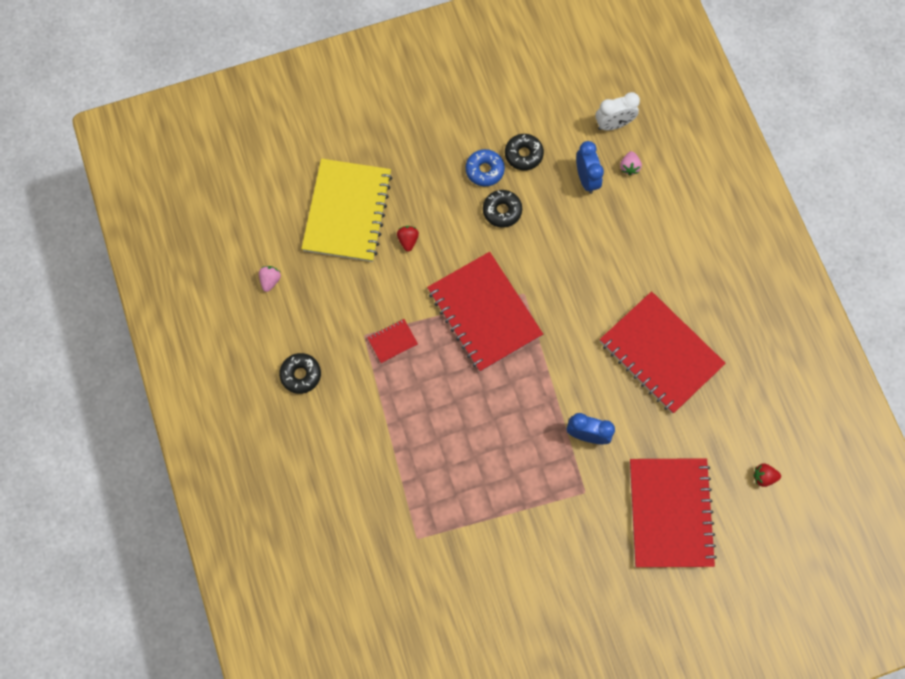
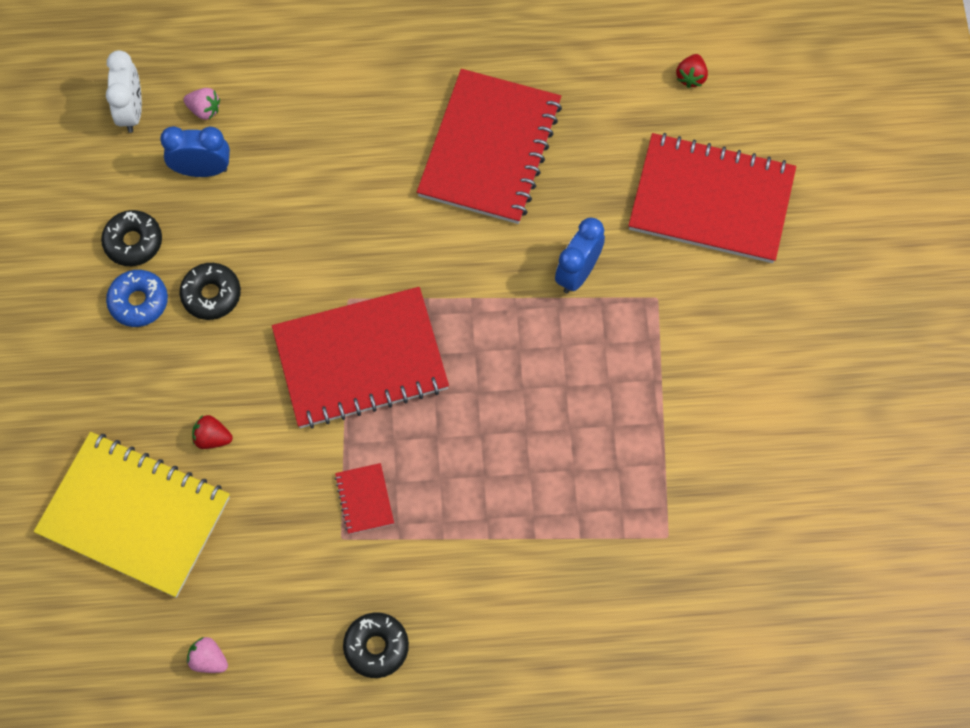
camera: 75 degrees left, 5 degrees down
red notebook [600,291,726,414] -> red notebook turned 45 degrees counterclockwise [417,69,562,224]

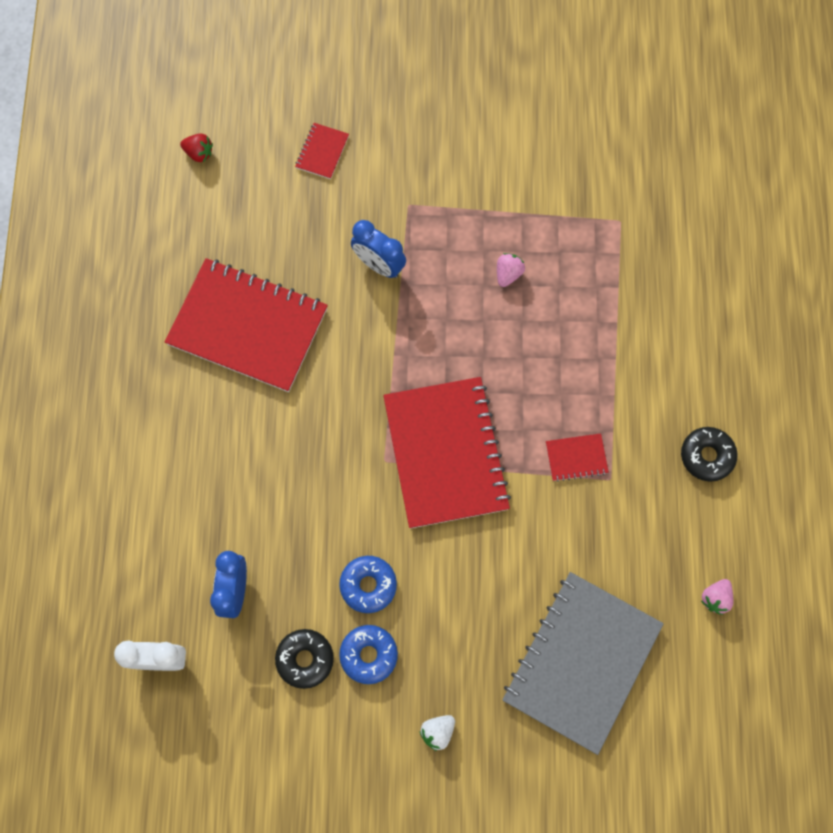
camera: 85 degrees left, 5 degrees up
yellow notebook [34,432,230,598] -> grey notebook [503,572,664,755]
black donut [180,263,241,320] -> blue donut [339,556,397,613]
pink strawberry [183,88,220,120] -> pink strawberry moved to [497,253,525,287]
red strawberry [192,415,233,449] -> none
red notebook [628,133,796,263] -> red notebook [295,123,349,179], size x0.41
none -> white strawberry [420,715,455,751]

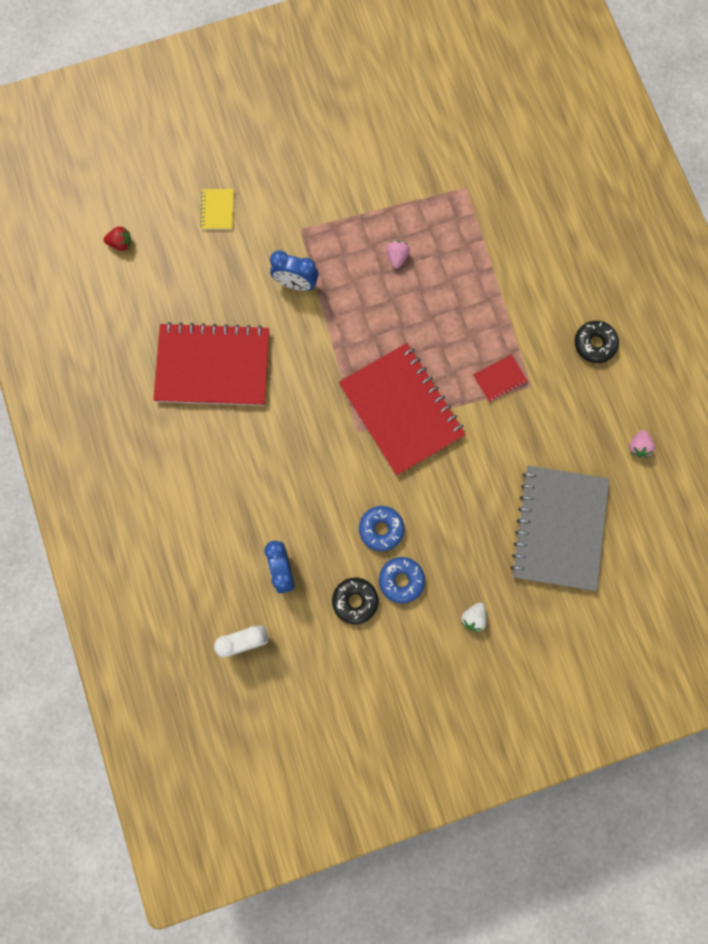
camera: 20 degrees left, 5 degrees up
red notebook [295,123,349,179] -> yellow notebook [200,189,234,230]

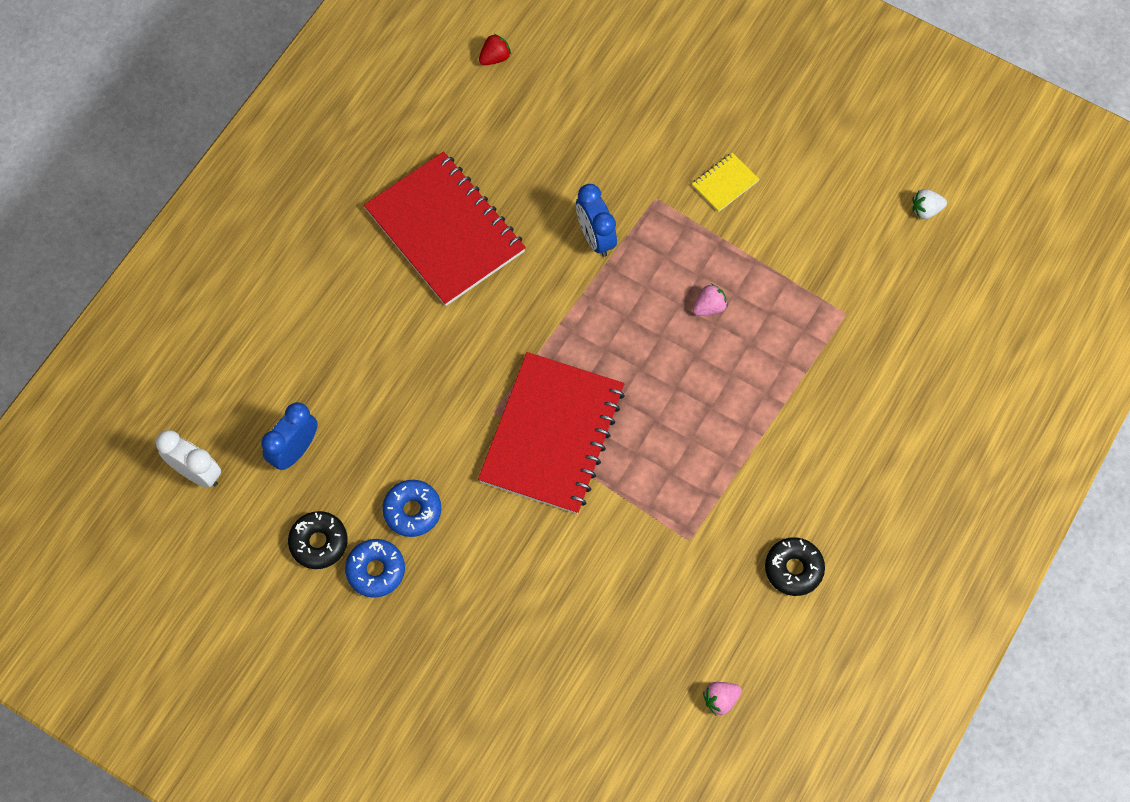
camera: 50 degrees right, 10 degrees down
red strawberry [104,226,131,251] -> red strawberry turned 90 degrees counterclockwise [479,34,511,65]
yellow notebook [200,189,234,230] -> yellow notebook moved to [692,152,759,212]
white strawberry [461,602,487,632] -> white strawberry moved to [912,189,947,219]
red notebook [473,354,528,402] -> none
grey notebook [511,465,609,591] -> none

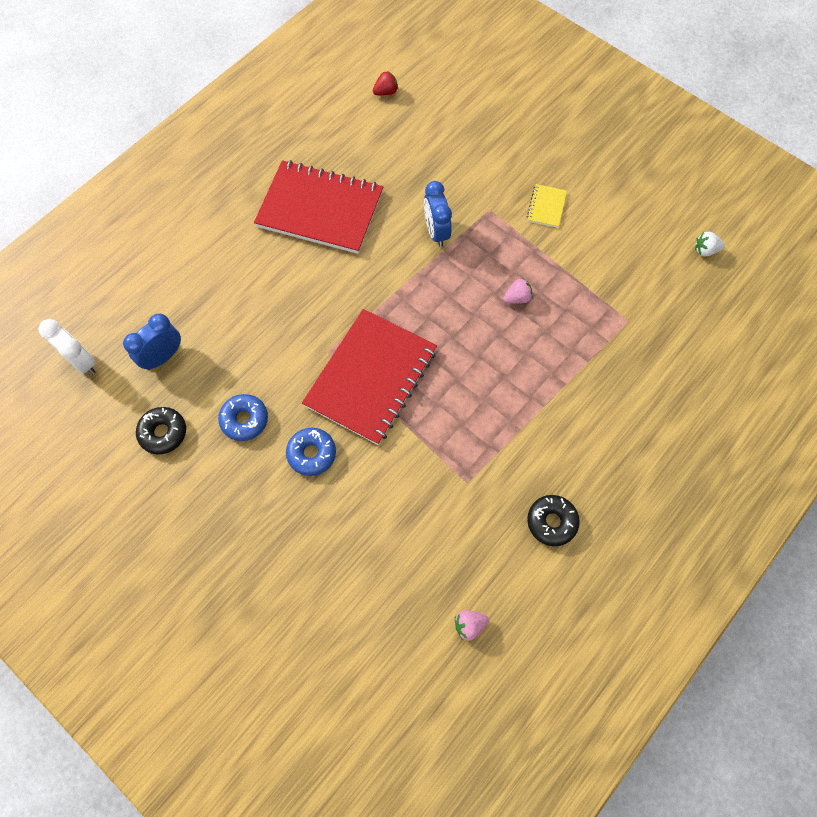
camera: 10 degrees right, 0 degrees up
blue donut [345,539,405,598] -> blue donut moved to [286,428,336,476]
red notebook [364,151,526,306] -> red notebook turned 45 degrees counterclockwise [254,160,383,254]
yellow notebook [692,152,759,212] -> yellow notebook turned 45 degrees counterclockwise [527,184,567,228]

